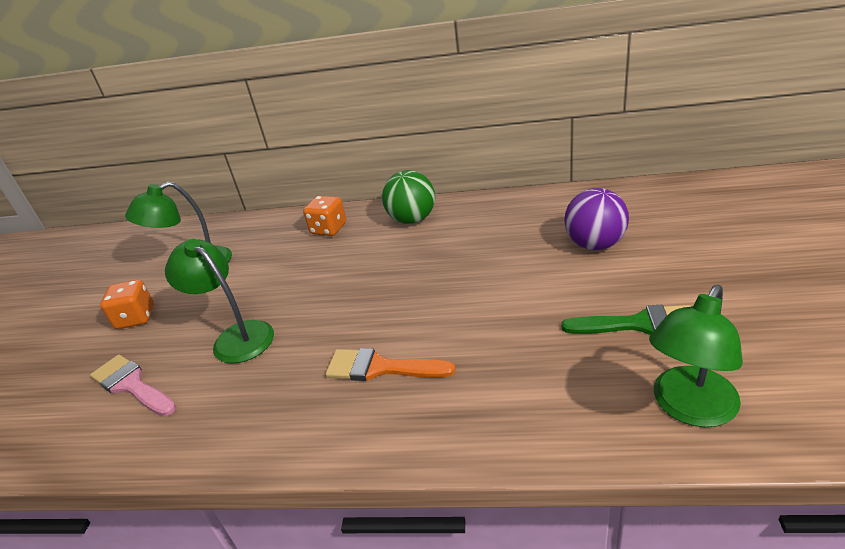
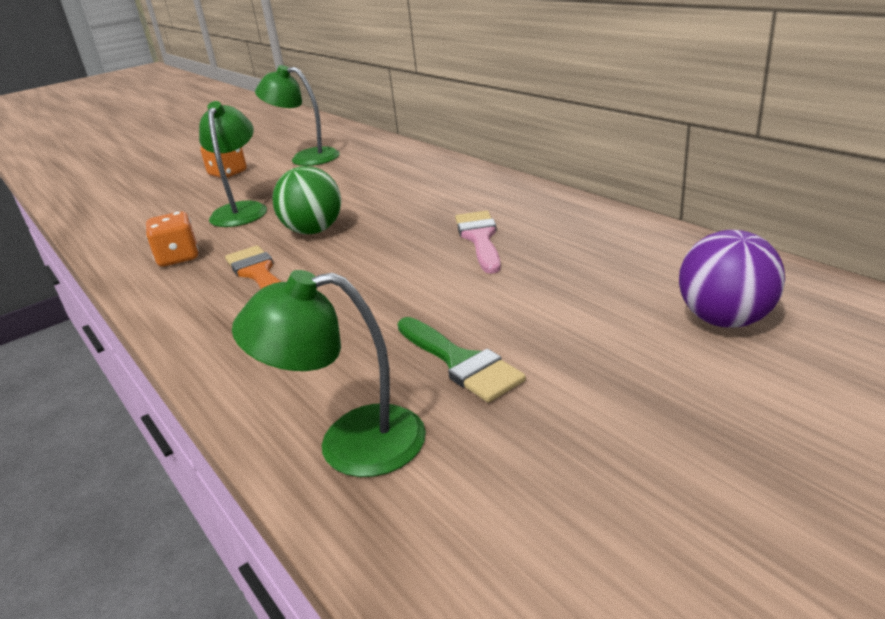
camera: 45 degrees right, 5 degrees down
pink brush [90,355,176,417] -> pink brush moved to [455,211,501,274]
orange dice [303,196,346,236] -> orange dice moved to [146,211,199,267]
green ball [382,170,435,224] -> green ball moved to [272,166,341,234]
purple ball [564,188,629,250] -> purple ball moved to [679,230,785,328]

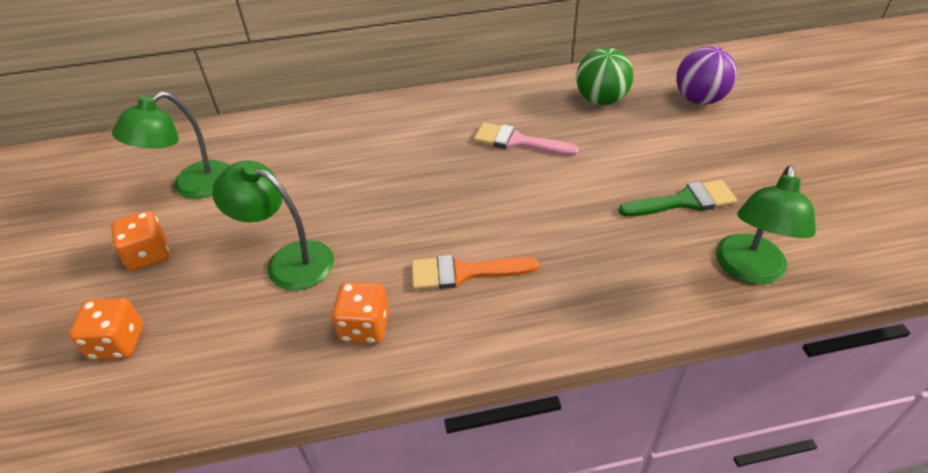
camera: 65 degrees left, 15 degrees up
green ball [272,166,341,234] -> green ball moved to [576,48,634,105]
none -> orange dice [69,298,143,360]

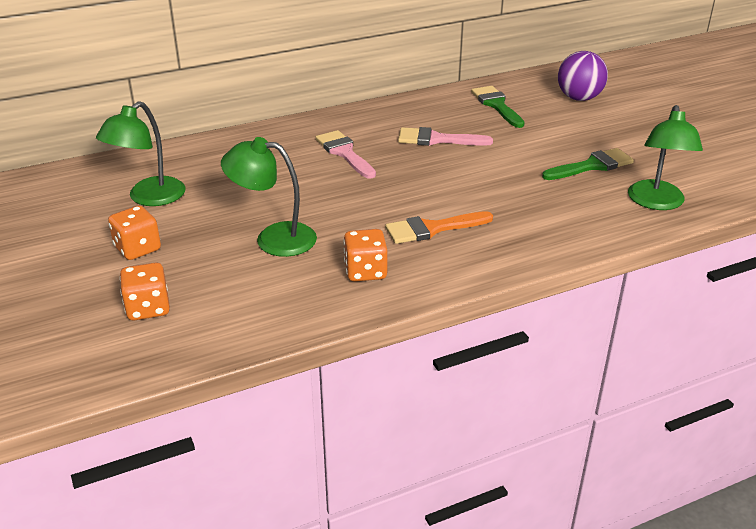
camera: 15 degrees left, 10 degrees down
green ball [576,48,634,105] -> green brush [471,86,525,128]
none -> pink brush [316,130,376,179]

